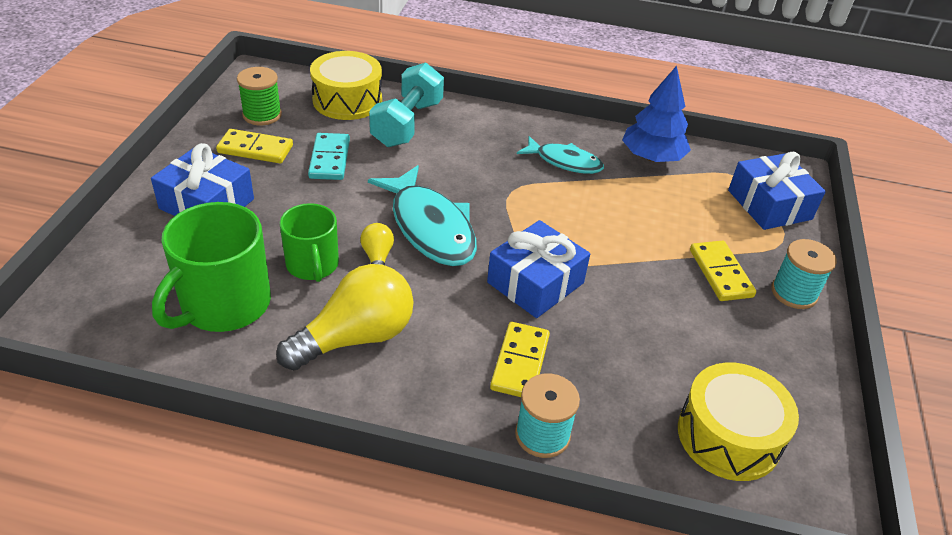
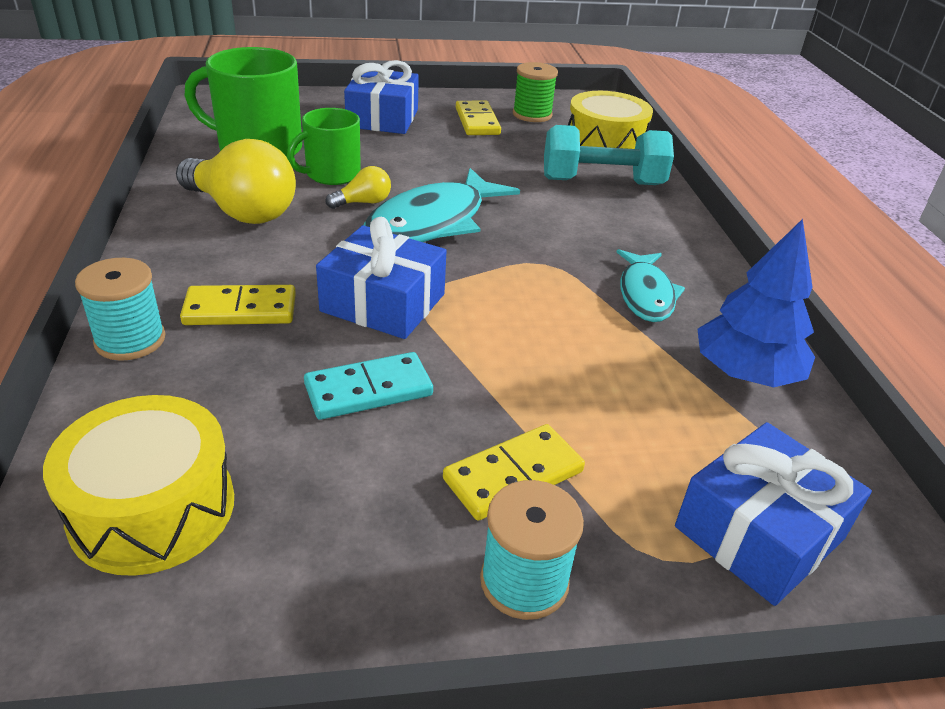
camera: 70 degrees right, 5 degrees down
turquoise domino [308,133,350,180] -> turquoise domino moved to [304,352,433,420]

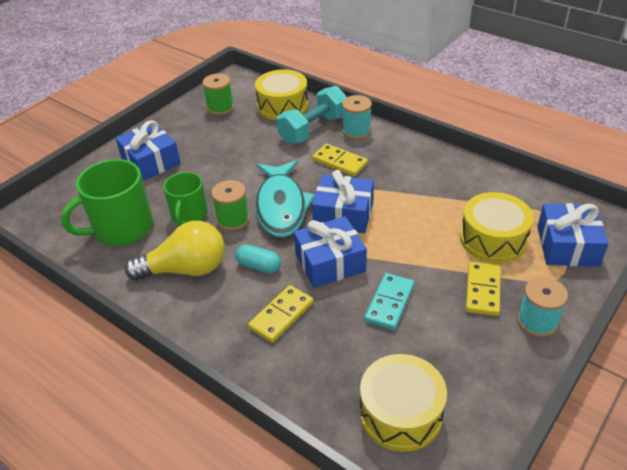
camera: 40 degrees left, 5 degrees up
turquoise spool [75,258,166,361] -> turquoise spool moved to [342,95,372,139]
yellow light bulb [326,166,391,209] -> green spool [211,180,250,231]
yellow domino [456,101,501,135] -> yellow domino moved to [312,144,368,176]
turquoise fish [616,249,685,322] -> none
blue tree [697,219,815,387] -> none
none -> turquoise capsule [235,244,281,273]
none -> blue gift [312,170,374,233]
none -> yellow drum [460,192,533,263]

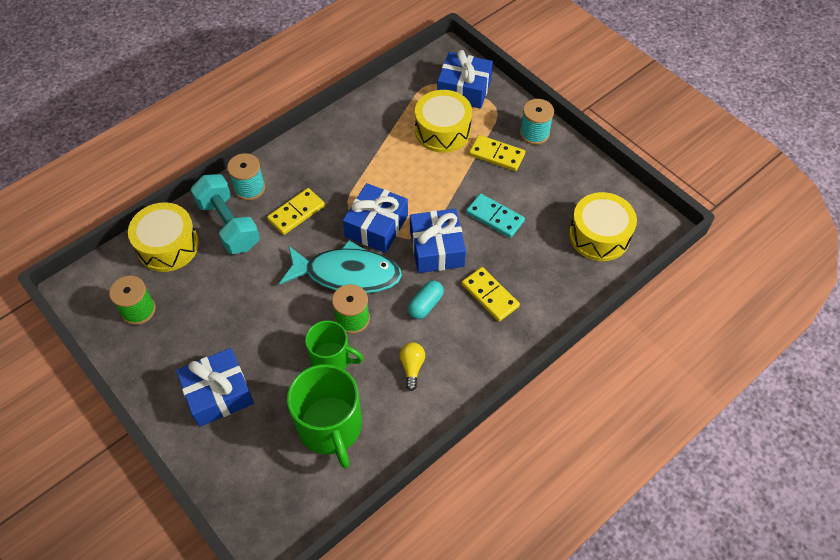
camera: 80 degrees left, 15 degrees up
yellow light bulb [125,221,225,280] -> yellow light bulb [400,342,425,391], size x0.47

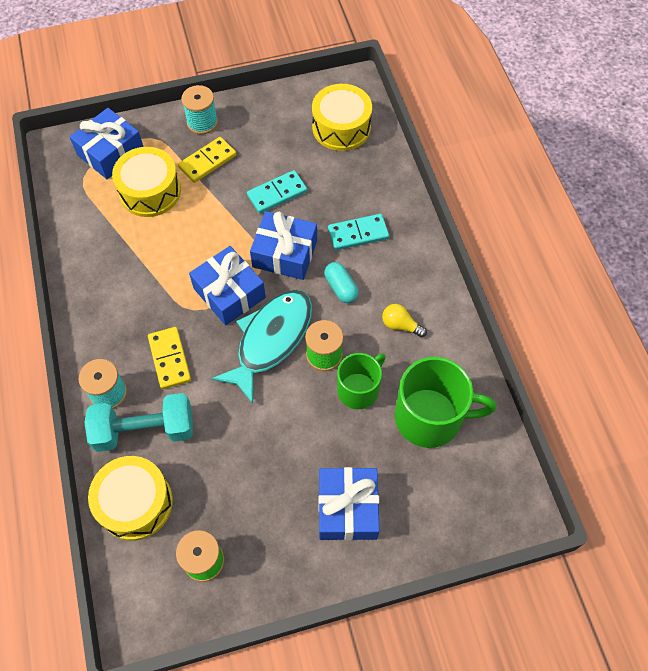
camera: 65 degrees left, 5 degrees up
yellow domino [462,267,520,322] -> turquoise domino [328,214,389,250]

